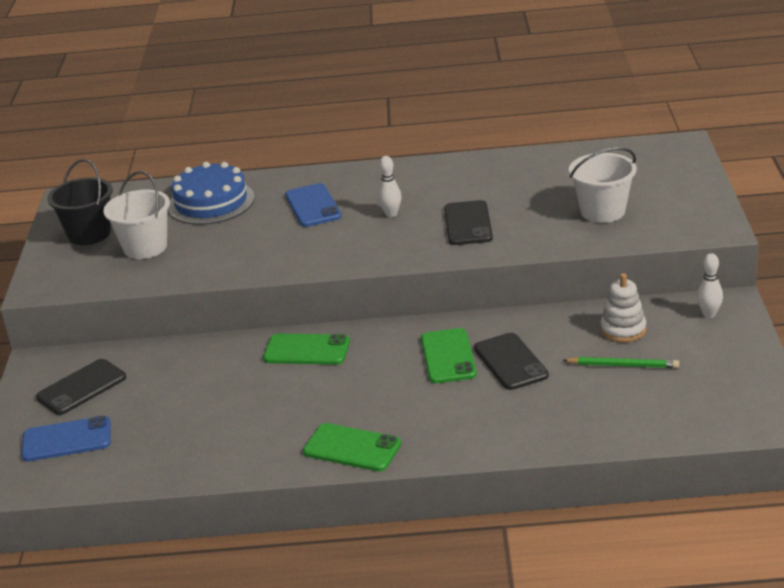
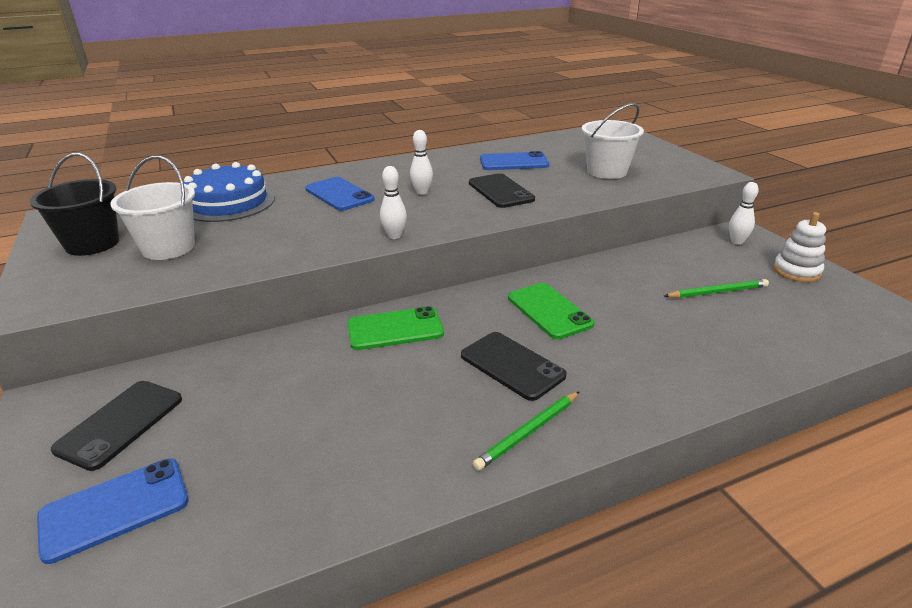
camera: 25 degrees left, 0 degrees up
green phone [303,423,401,471] -> green pencil [473,391,580,471]
black phone [474,333,549,390] -> black phone moved to [461,332,567,401]
white stacking toy [601,273,646,342] -> white stacking toy moved to [773,212,826,282]
none -> white bowling pin [380,166,407,239]
none -> blue phone [480,151,549,170]

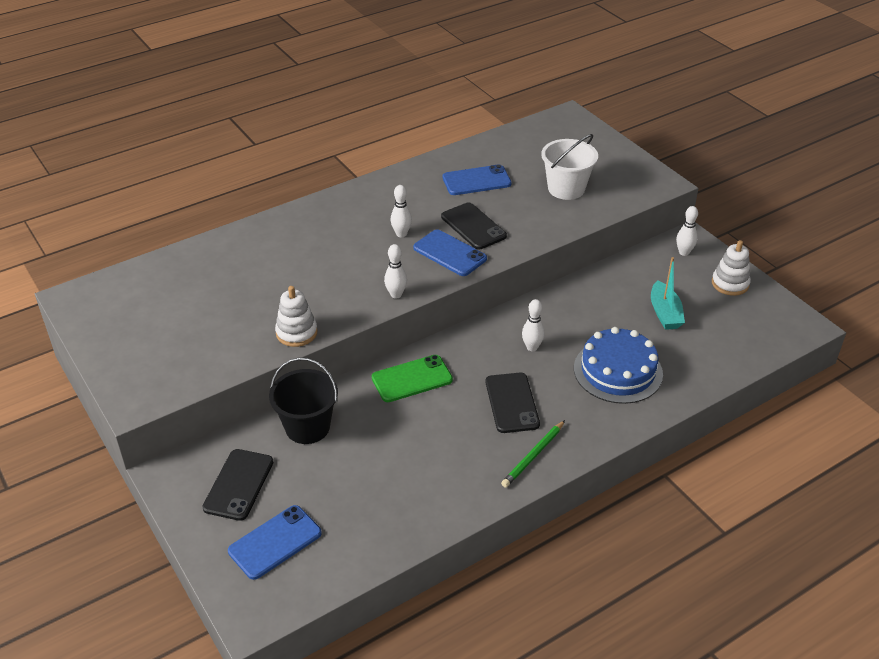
camera: 10 degrees left, 10 degrees up
black bucket [29,153,119,256] -> black bucket moved to [269,357,338,444]
white bucket [110,156,195,260] -> none
blue cake [184,162,275,222] -> blue cake moved to [574,327,663,404]
blue phone [305,177,375,211] -> blue phone moved to [413,230,487,276]
black phone [461,332,567,401] -> black phone turned 45 degrees clockwise [486,373,540,433]
green phone [508,283,594,339] -> white bowling pin [522,299,545,351]
green pencil [664,279,769,298] -> turquoise boat [651,257,685,330]
none -> white stacking toy [275,286,318,347]

